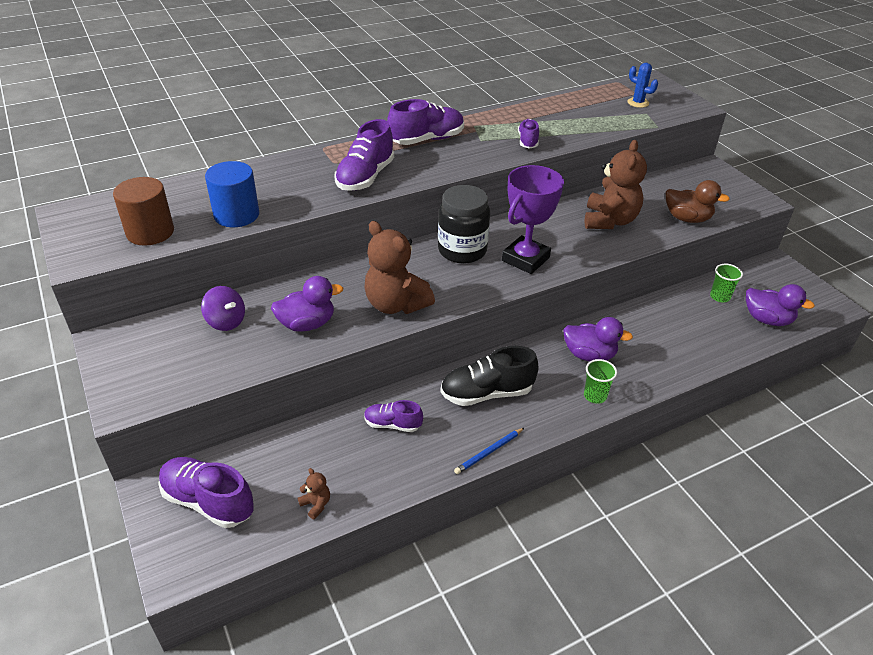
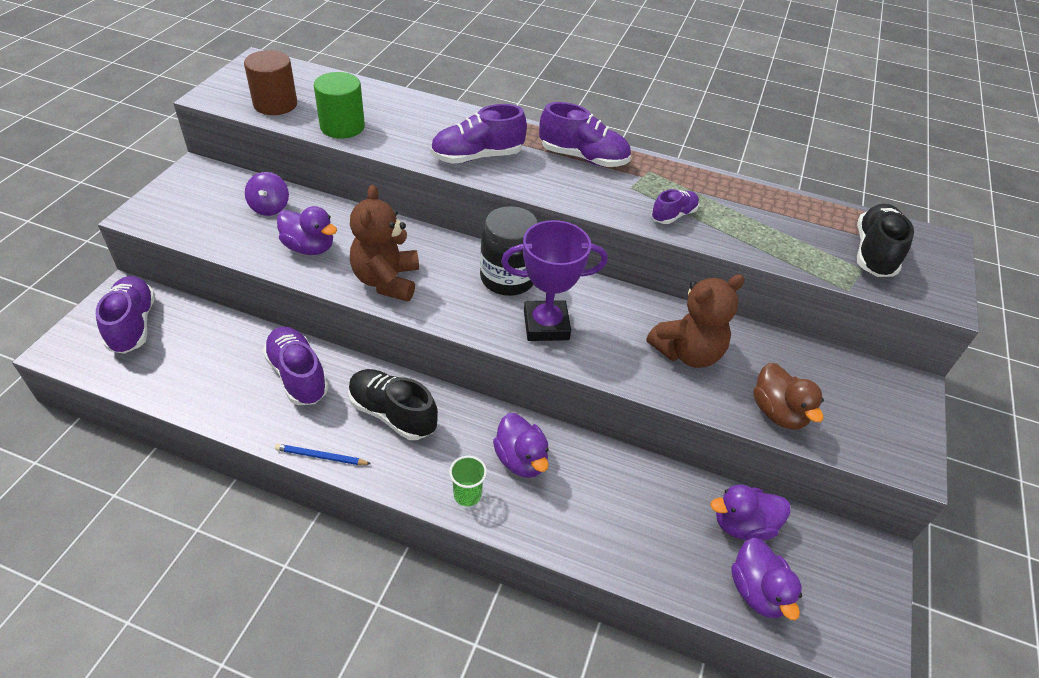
camera: 45 degrees right, 5 degrees up
blue cylinder [205,161,259,227] -> green cylinder [314,72,365,139]
brown teddy bear [298,468,330,520] -> none
purple shoe [364,400,423,432] -> purple shoe [263,327,329,405], size x1.69
blue cactus [627,63,658,108] -> black shoe [857,204,914,277]
green cup [710,264,743,302] -> purple duck [711,485,790,541]

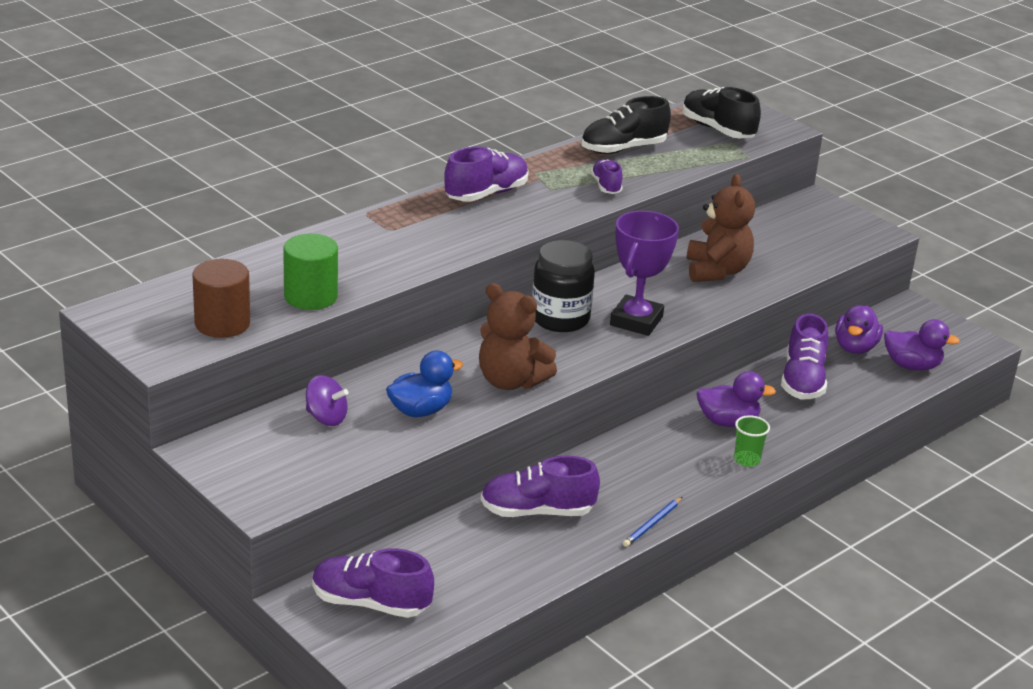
camera: 60 degrees left, 15 degrees down
purple duck [277,206,337,255] -> blue duck [386,351,463,417]
black shoe [348,369,438,440] -> black shoe moved to [581,96,671,154]
purple shoe [430,104,527,164] -> purple shoe moved to [781,314,829,399]
brown duck [753,363,824,430] -> none

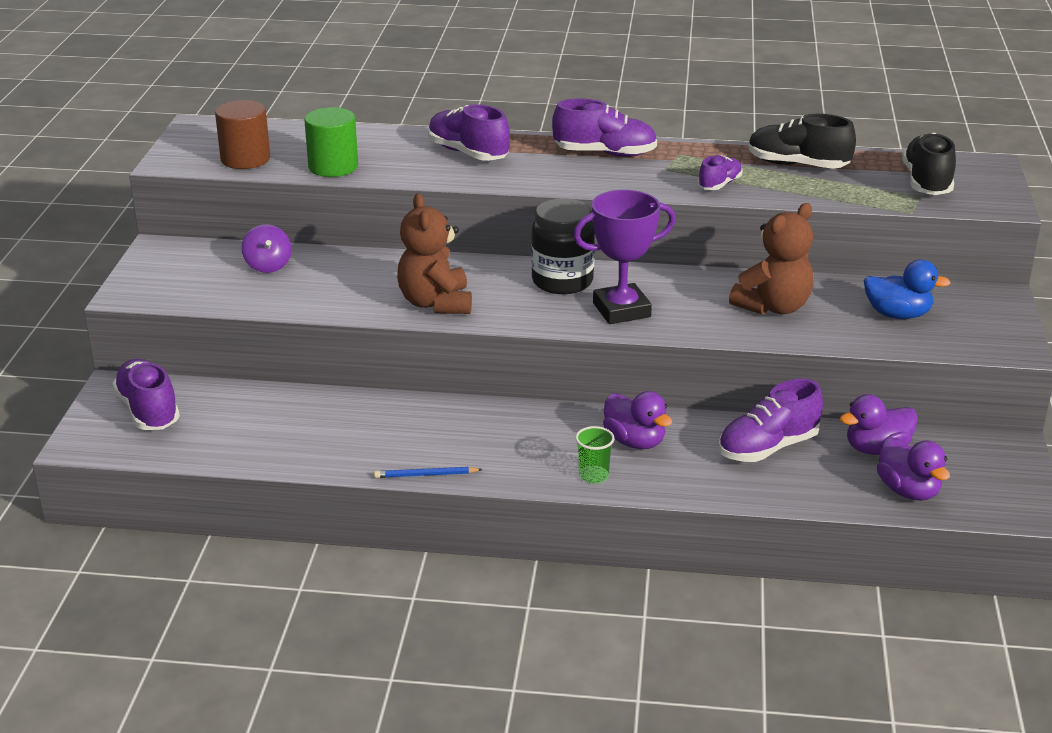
camera: 50 degrees right, 0 degrees up
blue duck [386,351,463,417] -> blue duck moved to [864,260,951,319]
purple shoe [481,455,600,517] -> purple shoe moved to [428,104,510,161]

